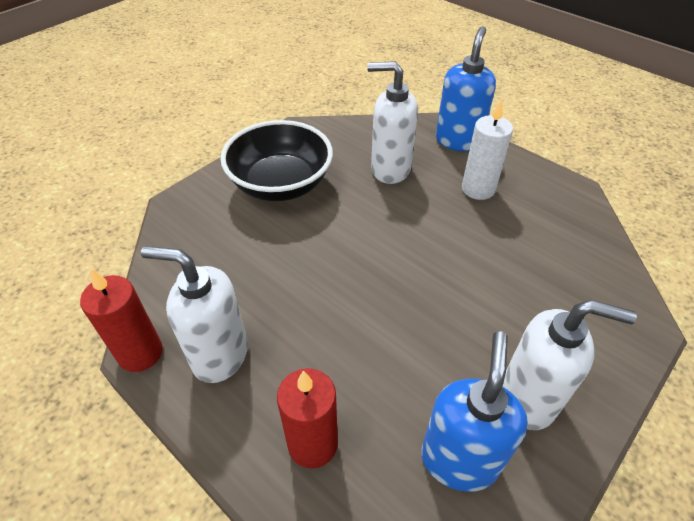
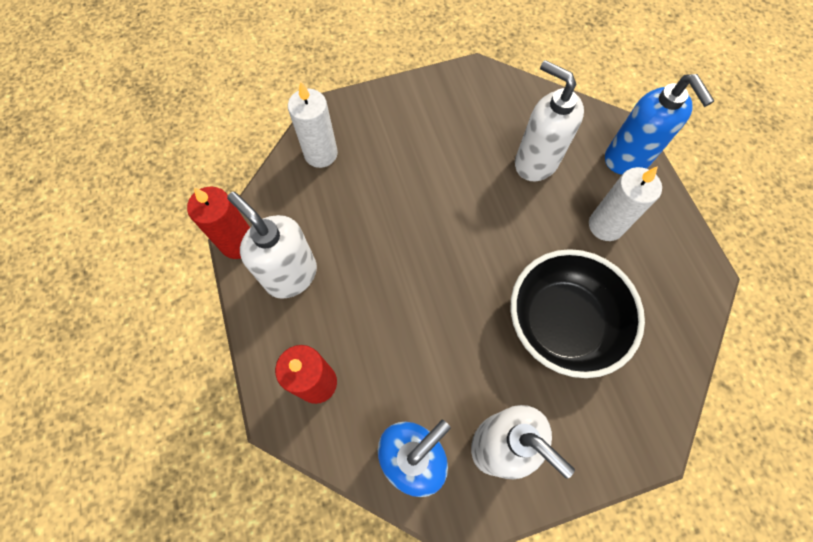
camera: 30 degrees right, 20 degrees up
black bowl [220,120,333,201] -> black bowl moved to [511,249,645,378]
blue soap dispenser [436,26,496,151] -> blue soap dispenser turned 105 degrees clockwise [605,74,714,175]
none -> white candle [288,81,338,168]

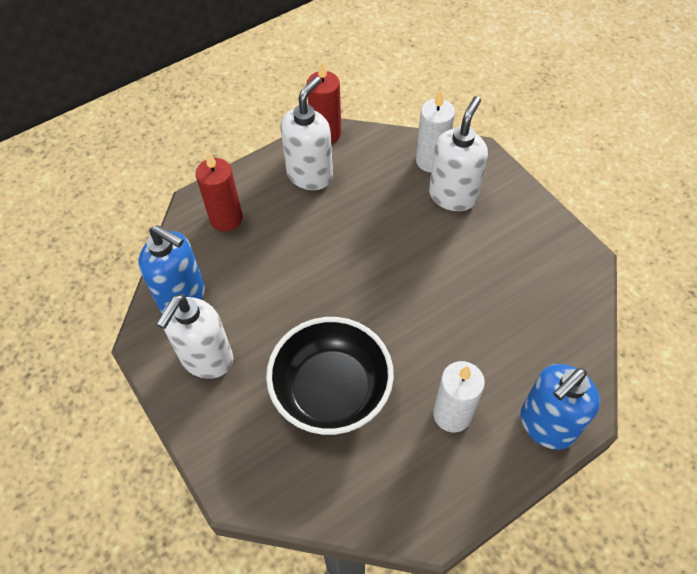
camera: 75 degrees right, 10 degrees down
white soap dispenser [515,60,584,181] -> white soap dispenser moved to [429,96,488,211]

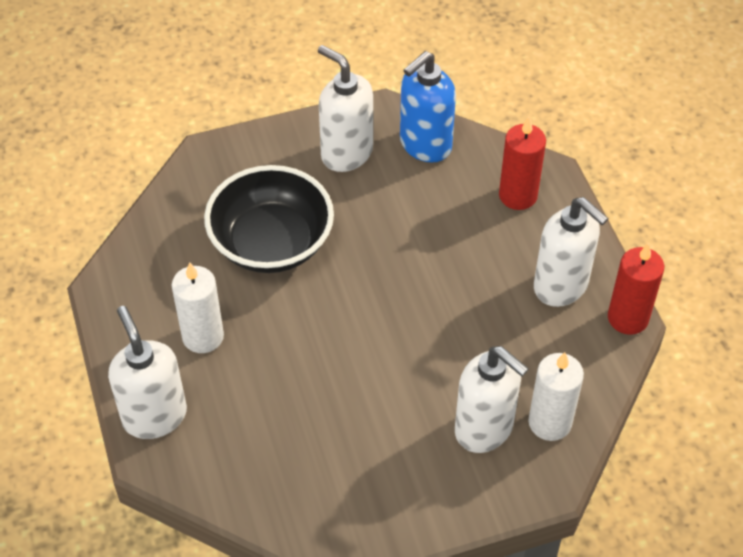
camera: 105 degrees right, 5 degrees down
blue soap dispenser [521,364,600,450] -> white soap dispenser [108,306,187,439]

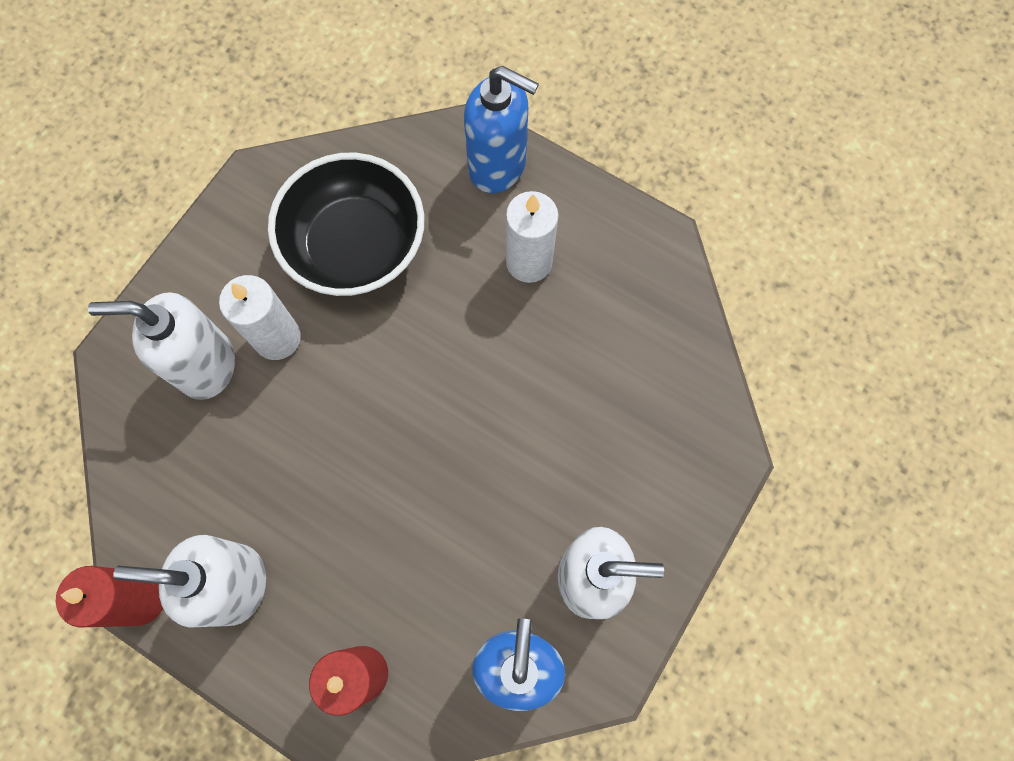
camera: 140 degrees right, 20 degrees up
white soap dispenser [108,306,187,439] -> blue soap dispenser [464,66,539,193]
black bowl [204,165,334,273] -> black bowl moved to [268,153,424,296]
white candle [528,352,584,441] -> white candle moved to [219,275,301,360]

